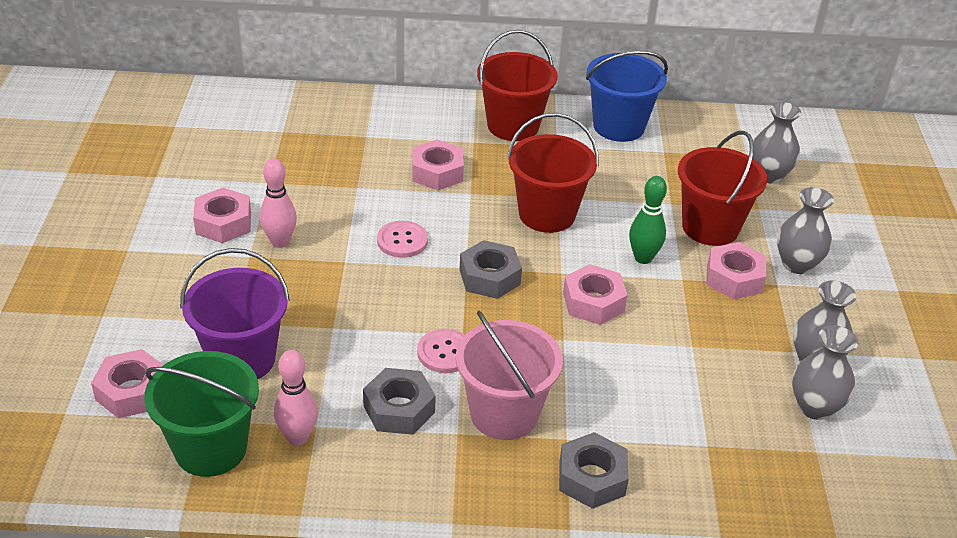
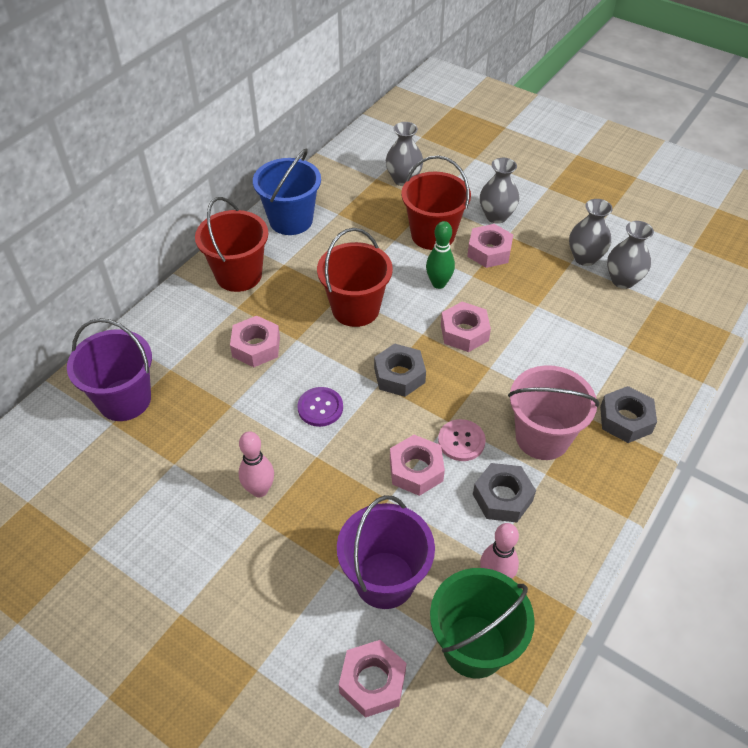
camera: 55 degrees left, 10 degrees up
pink nut [193,188,251,243] -> pink nut moved to [390,435,445,496]
pink button [377,221,428,258] -> purple button [297,387,343,427]
none -> purple bucket [67,318,152,421]

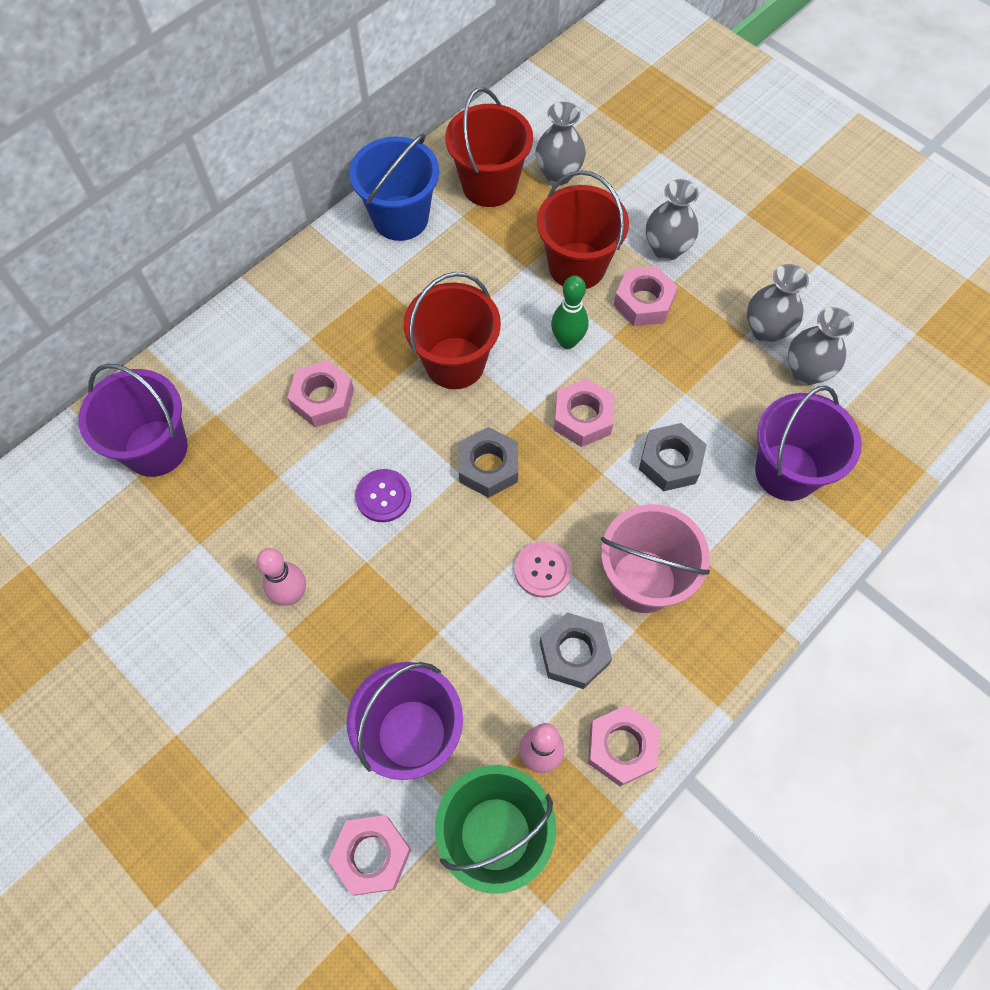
camera: 10 degrees right, 15 degrees up
red bucket [195,197,268,292] -> red bucket moved to [445,87,533,207]
pink nut [390,435,445,496] -> pink nut moved to [588,705,659,786]
grey nut [600,386,657,443] -> grey nut moved to [639,423,707,491]
none -> purple bucket [755,386,862,501]

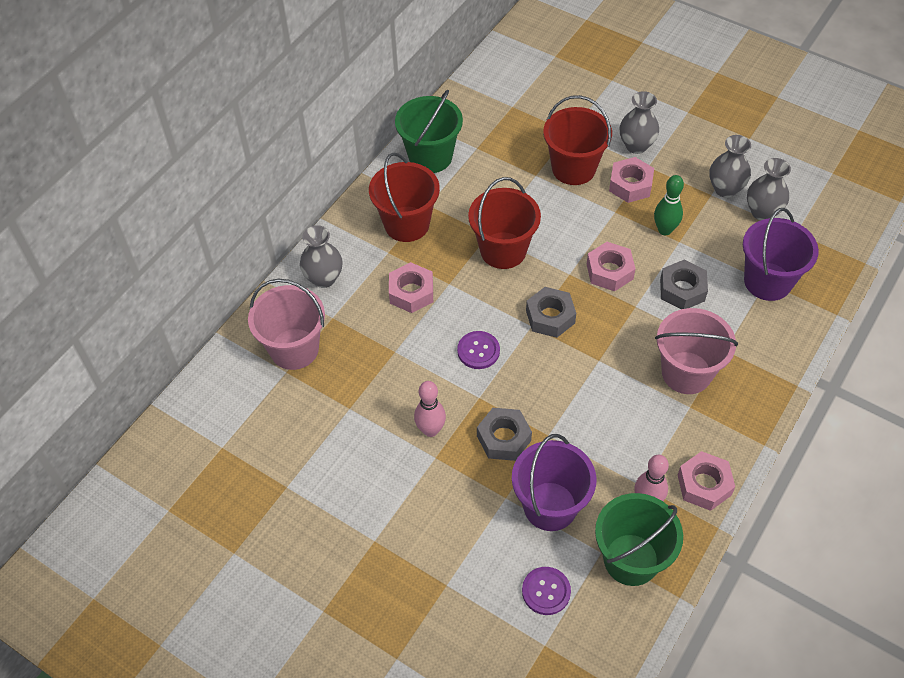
camera: 10 degrees left, 10 degrees down
purple bucket [78,364,188,477] -> pink bucket [248,279,325,370]
pink nut [328,815,411,895] -> purple button [522,567,571,615]
blue bucket [349,134,439,241] -> green bucket [395,90,463,173]
red bucket [445,87,533,207] -> red bucket moved to [369,153,440,242]
pink button [514,541,572,598] -> none
grey vase [535,102,586,185] -> grey vase moved to [300,225,343,288]
grey nut [540,612,612,689] -> grey nut moved to [477,408,532,461]
green bowling pin [551,276,588,349] -> green bowling pin moved to [654,175,684,235]

